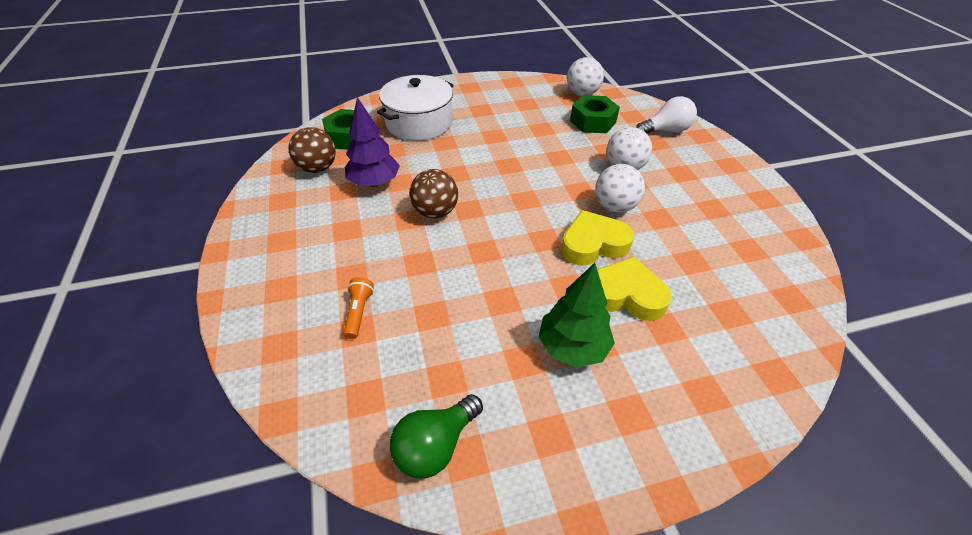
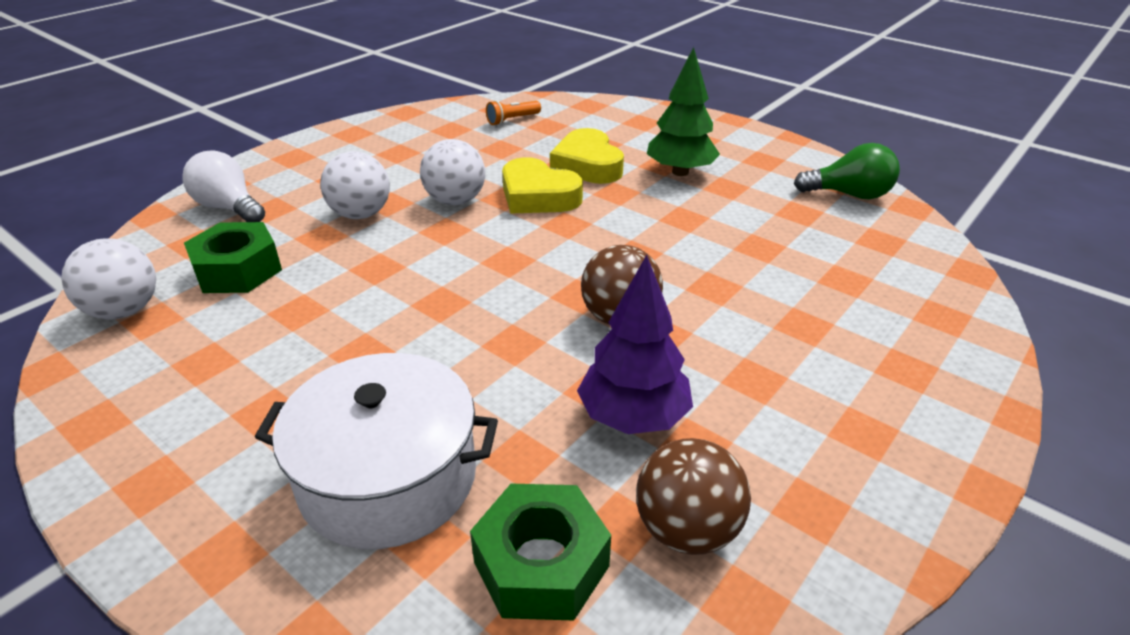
camera: 125 degrees left, 10 degrees down
orange flashlight [343,277,374,339] -> orange flashlight moved to [486,100,541,125]

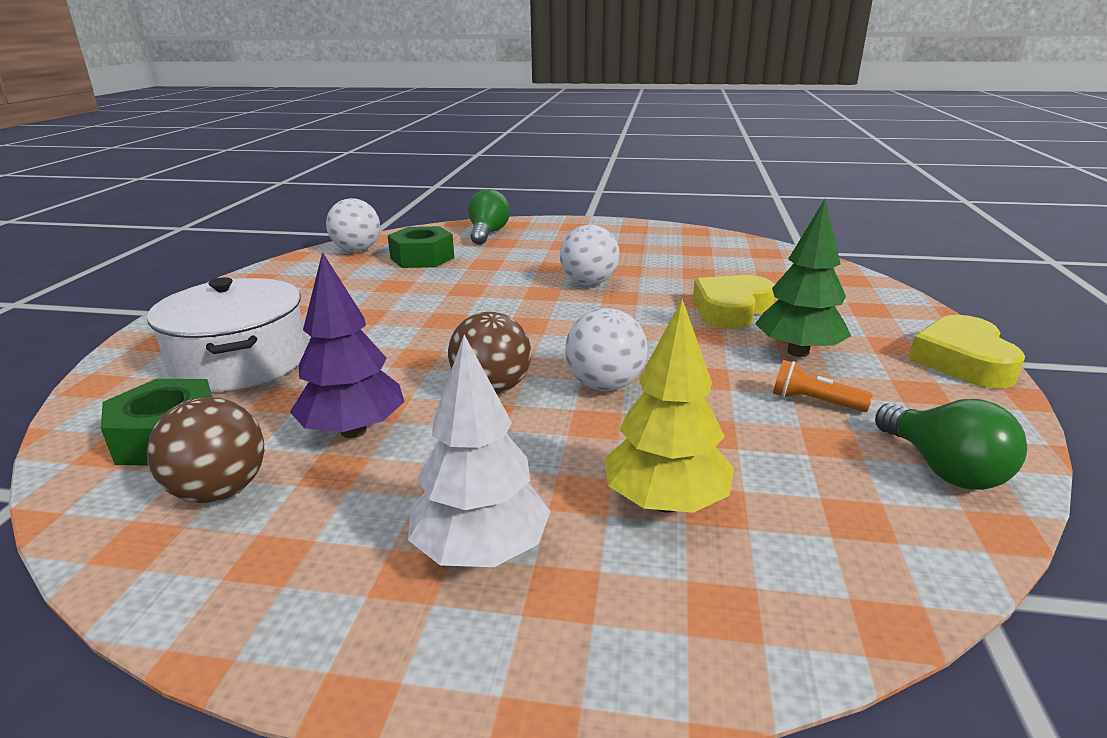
camera: 60 degrees right, 10 degrees down
white light bulb [182,150,265,222] -> green light bulb [468,189,510,245]
white ball [320,151,390,219] -> white ball moved to [565,308,648,391]
orange flashlight [486,100,541,125] -> orange flashlight moved to [773,360,873,412]
yellow heart [502,157,583,214] -> yellow heart moved to [908,315,1025,388]
none -> white tree [408,335,551,567]
none -> yellow tree [604,299,734,513]

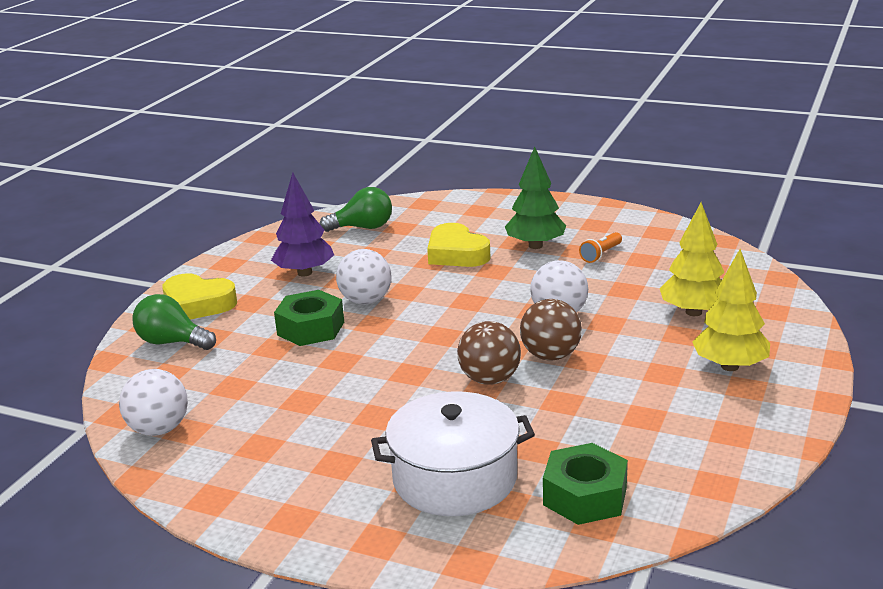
camera: 75 degrees left, 0 degrees up
brown ball [147,397,264,503] -> brown ball moved to [457,321,521,385]
purple tree [290,252,404,438] -> purple tree moved to [271,173,334,276]
green nut [387,226,454,268] -> green nut moved to [274,290,344,346]
white tree [408,335,551,567] -> yellow tree [692,249,770,371]
green light bulb [875,399,1027,490] -> green light bulb moved to [320,187,392,232]
yellow heart [908,315,1025,388] -> yellow heart moved to [162,273,237,320]

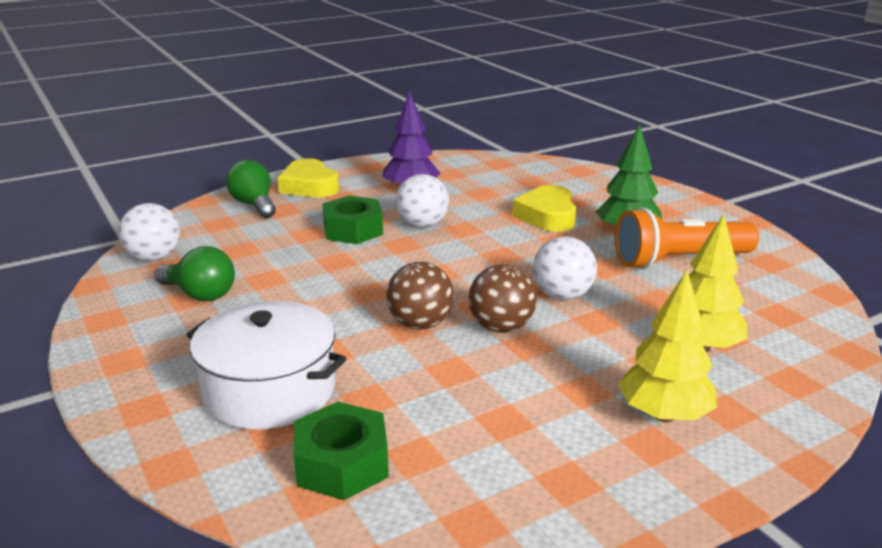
camera: 35 degrees right, 0 degrees up
green light bulb [320,187,392,232] -> green light bulb moved to [154,246,235,302]
orange flashlight [579,232,622,263] -> orange flashlight [615,208,759,269], size x2.26

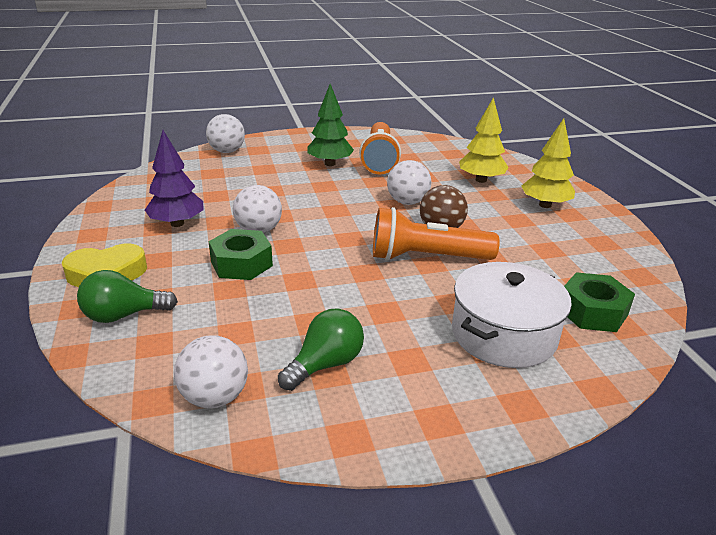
camera: 75 degrees left, 5 degrees up
brown ball [386,262,454,330] -> orange flashlight [373,207,500,261]
yellow heart [513,185,576,232] -> none
none -> white ball [206,114,245,153]

